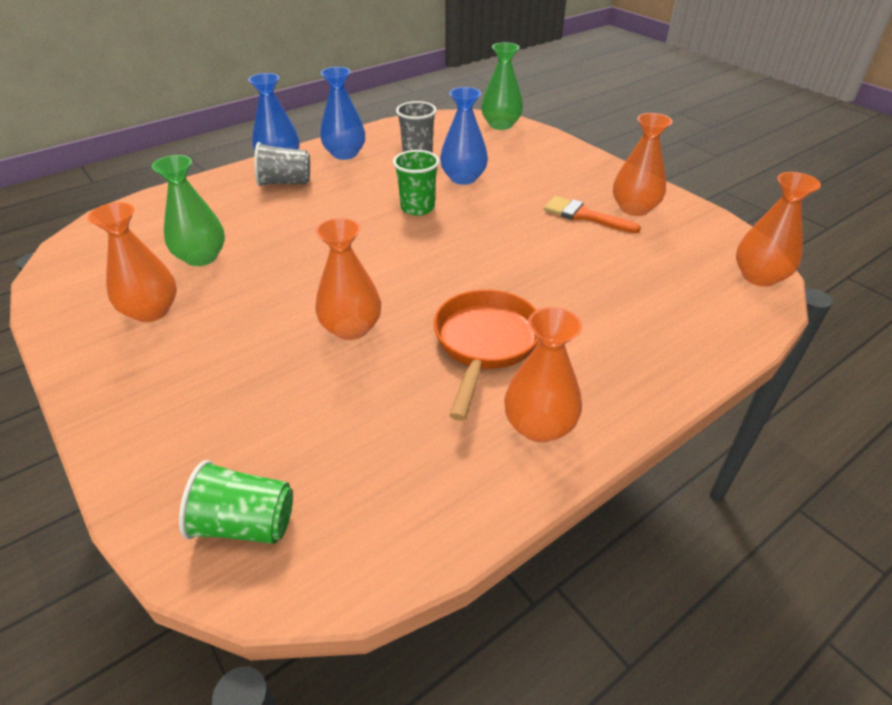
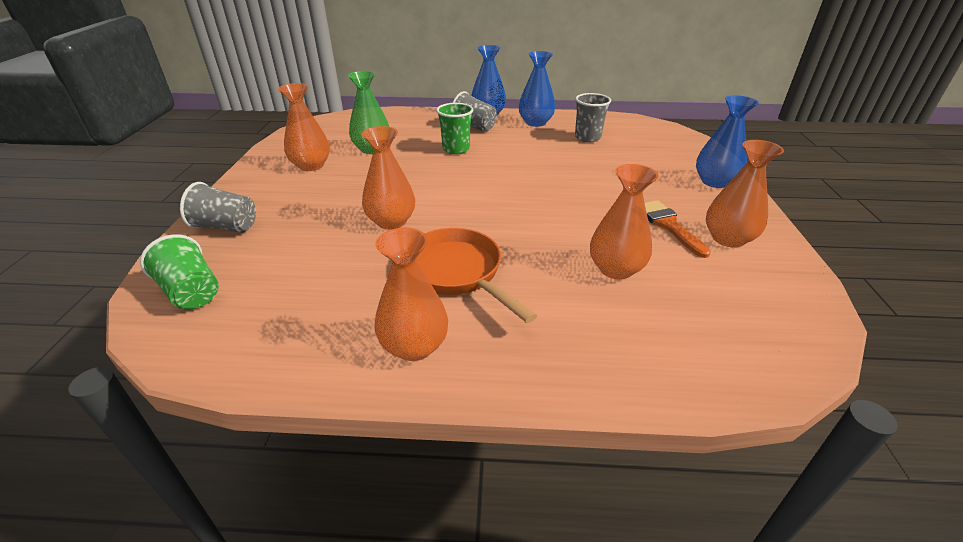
camera: 40 degrees right, 5 degrees down
green cup [393,150,440,216] -> green cup moved to [436,103,473,154]
orange pan [434,290,539,421] -> orange pan turned 90 degrees counterclockwise [416,228,537,323]
blue vase [440,87,488,185] -> blue vase moved to [696,95,759,188]
green vase [481,42,523,130] -> none
orange vase [736,172,821,287] -> orange vase moved to [590,164,658,280]
none -> grey cup [180,182,256,233]

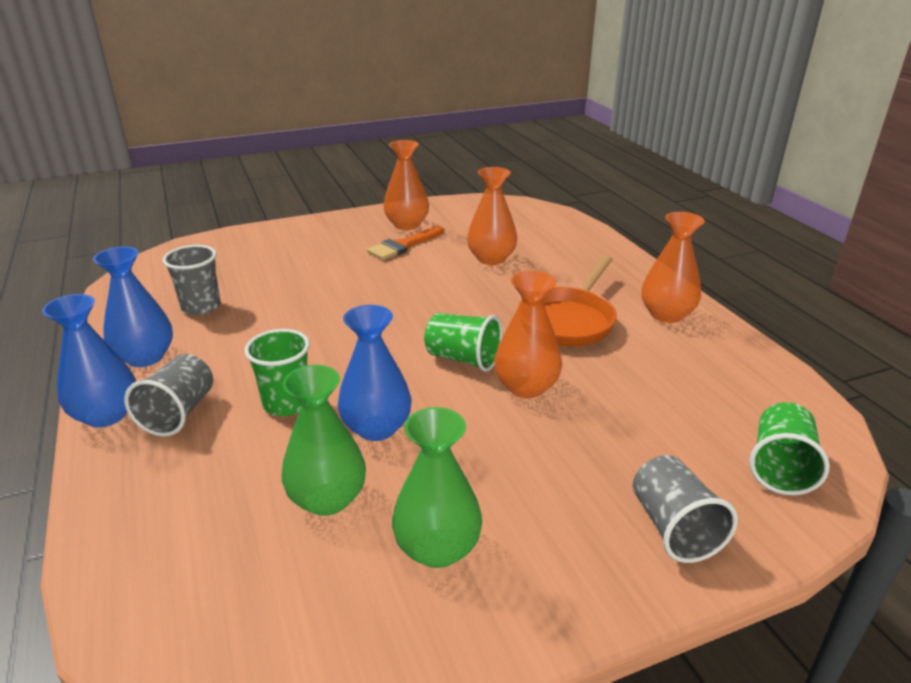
camera: 115 degrees left, 5 degrees down
orange vase [278,83,330,171] -> green vase [392,407,482,568]
blue vase [696,95,759,188] -> blue vase moved to [338,305,411,441]
none -> green cup [424,313,503,372]

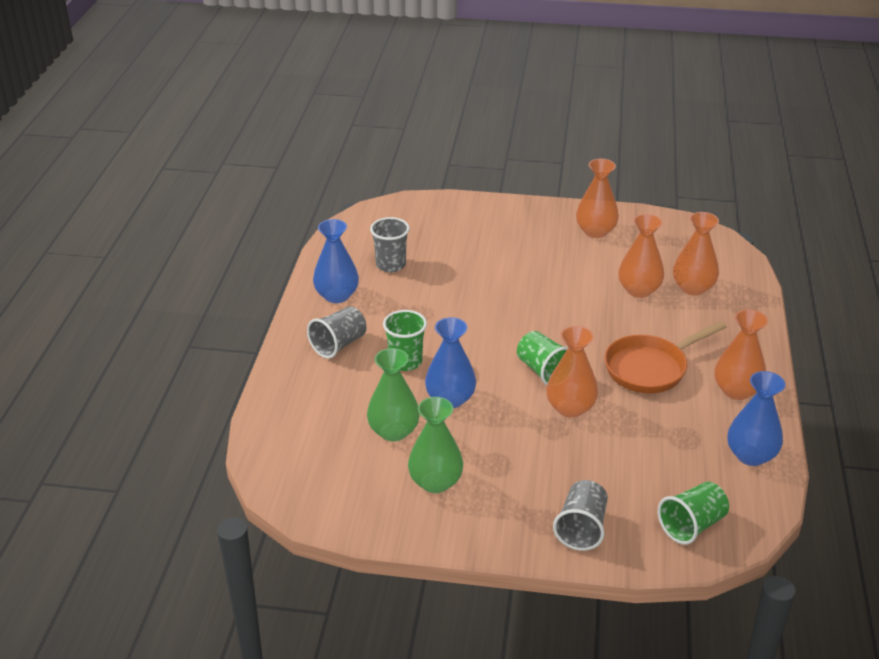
camera: 30 degrees right, 5 degrees up
blue vase [42,294,136,428] -> blue vase moved to [727,371,785,466]
orange brush [367,226,444,260] -> none
none -> orange vase [673,212,719,296]

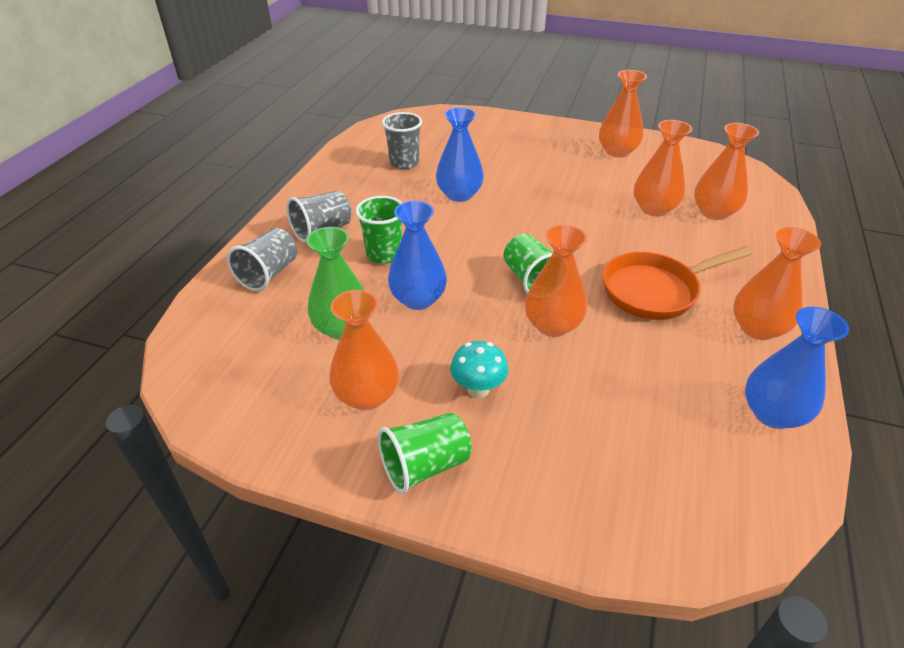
camera: 10 degrees right, 5 degrees up
blue vase [313,219,359,303] -> blue vase moved to [436,107,484,202]
green vase [408,397,463,493] -> orange vase [329,290,399,410]
grey cup [553,480,608,551] -> grey cup moved to [227,228,298,291]
green cup [658,482,729,545] -> green cup moved to [378,413,472,494]
none -> turquoise mushroom [450,341,508,398]

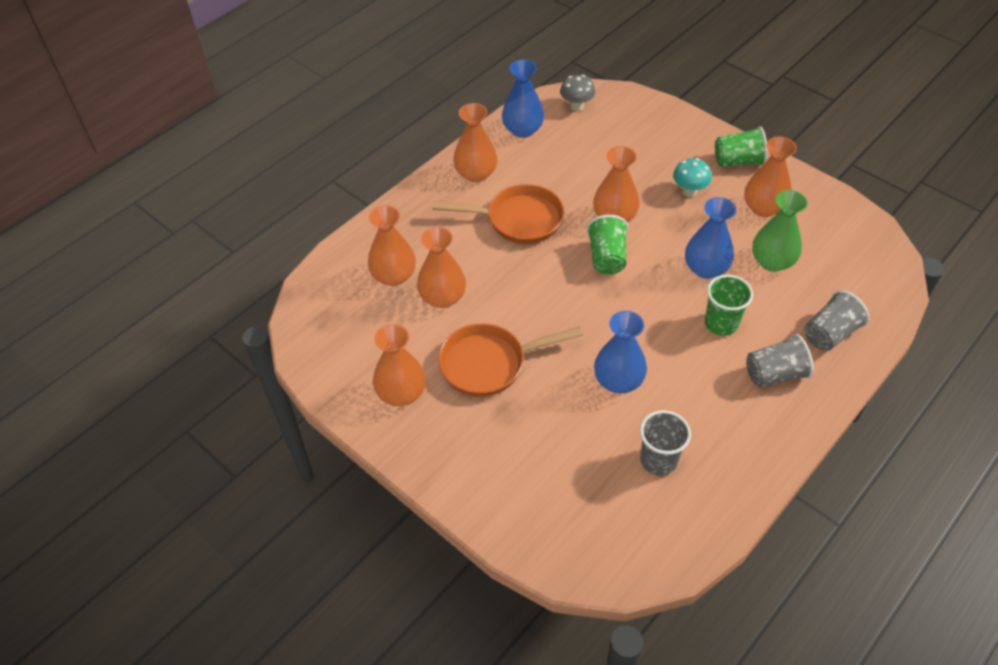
camera: 155 degrees left, 10 degrees up
none -> orange pan [438,323,583,397]
none -> grey mushroom [560,75,595,111]

